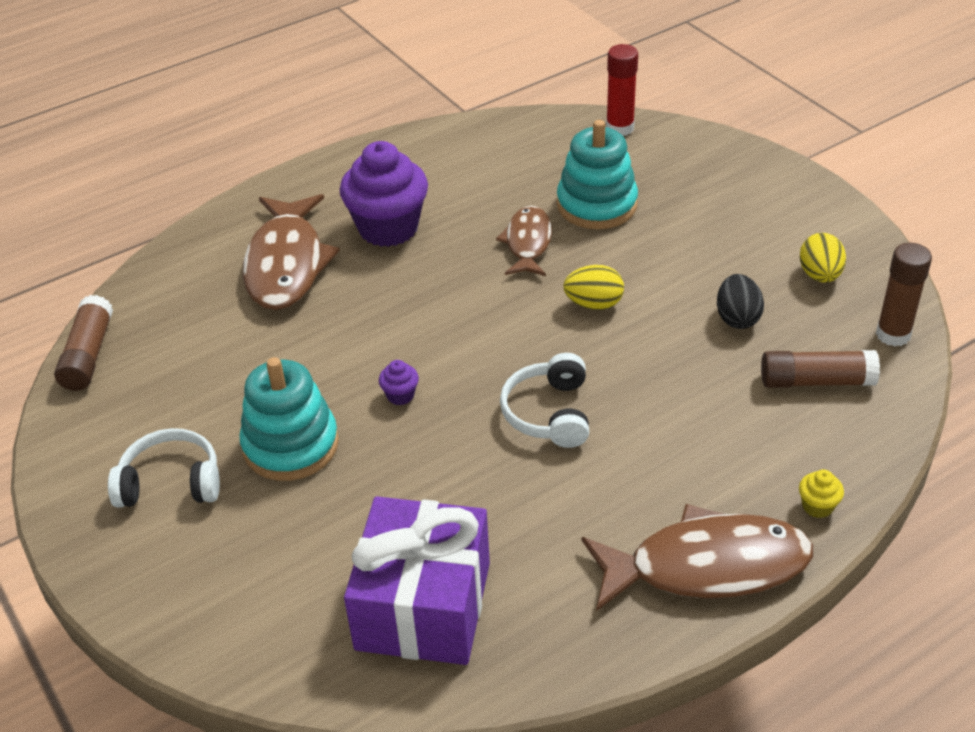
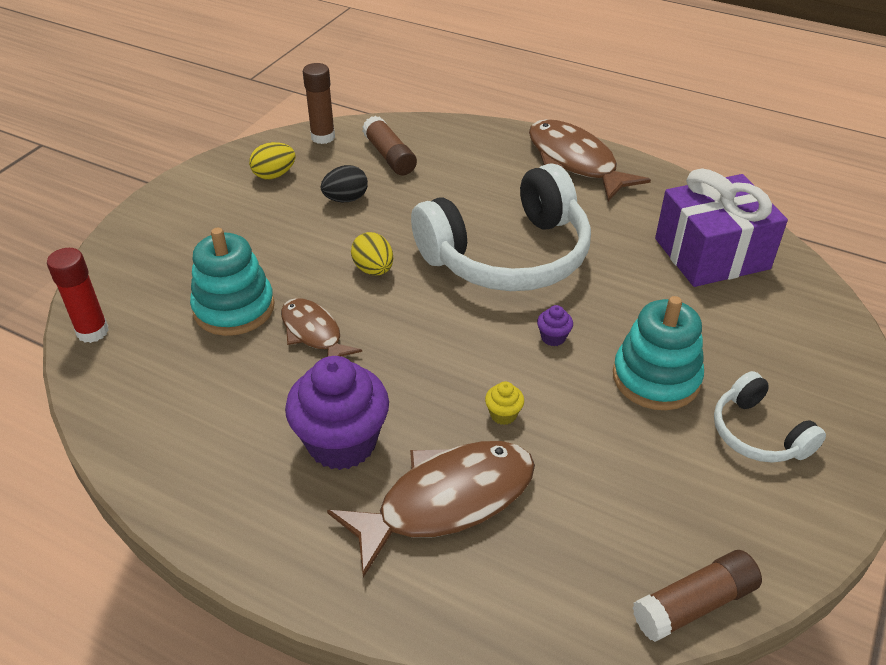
camera: 120 degrees left, 0 degrees up
brown fish [496,206,552,276] -> brown fish turned 75 degrees clockwise [281,298,362,356]
white headphones [500,353,589,448] -> white headphones [411,163,591,291], size x2.06
yellow cupcake [799,470,844,518] -> yellow cupcake moved to [485,382,524,425]

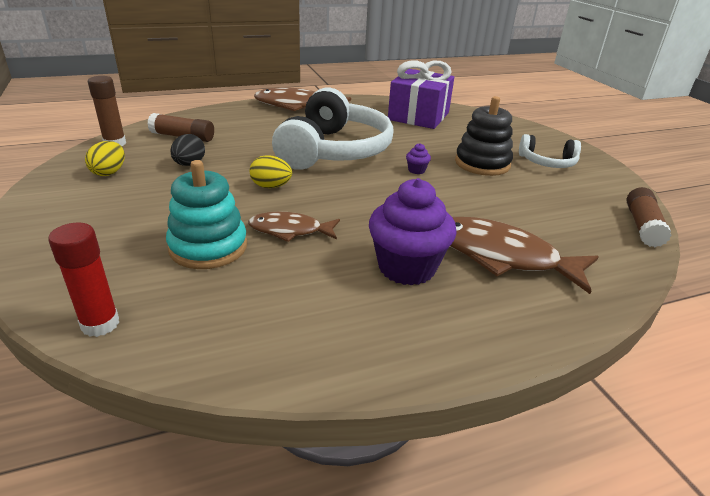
camera: 50 degrees left, 10 degrees down
brown fish [327,441,535,577] -> brown fish turned 75 degrees counterclockwise [450,217,599,294]
yellow cupcake [485,382,524,425] -> none
turquoise stacking toy [613,296,704,410] -> black stacking toy [455,96,513,176]

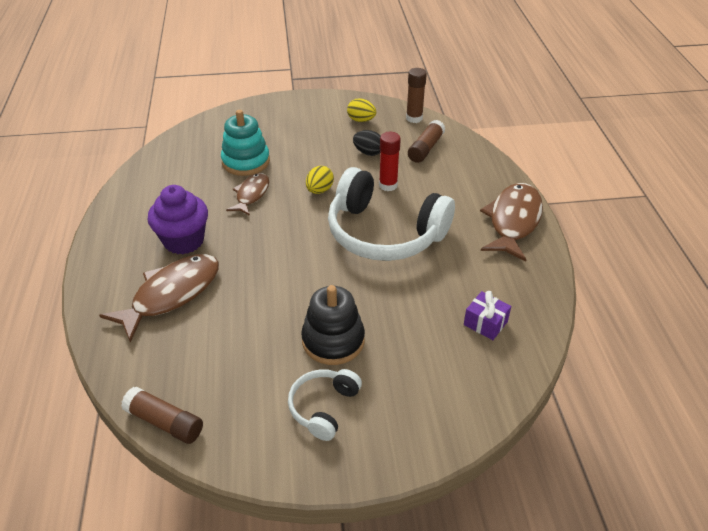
camera: 105 degrees right, 10 degrees up
red glue stick [48,222,119,337] -> red glue stick moved to [379,132,401,191]
purple gift [388,60,454,129] -> purple gift [464,291,511,340], size x0.48
purple cupcake [406,143,431,174] -> none

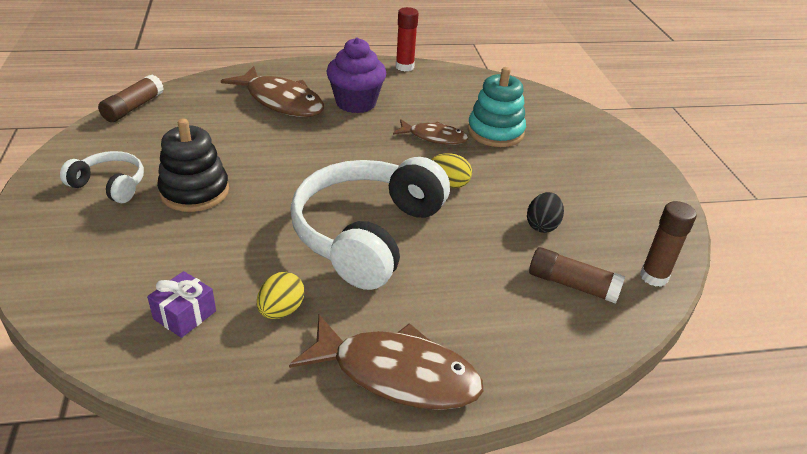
camera: 85 degrees right, 5 degrees down
yellow egg [347,98,376,122] -> yellow egg moved to [257,272,304,319]
red glue stick [379,132,401,191] -> red glue stick moved to [396,7,419,71]

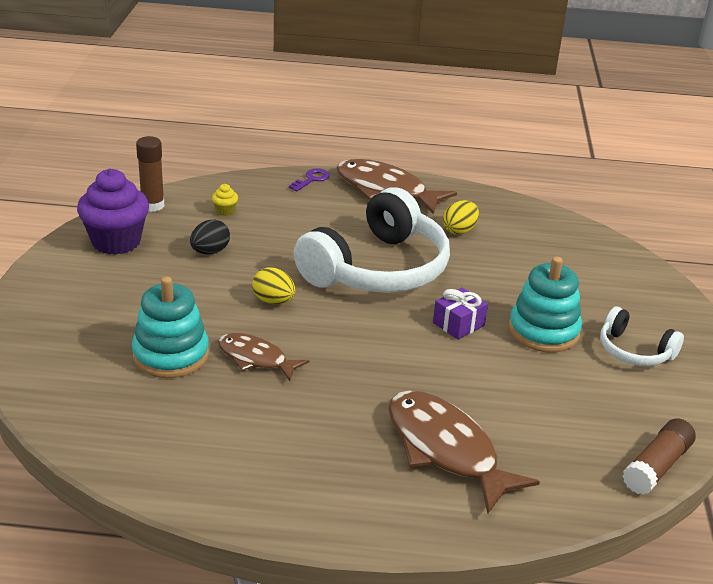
camera: 165 degrees left, 5 degrees down
purple gift [147,271,216,338] -> purple gift moved to [433,288,488,340]
black stacking toy [157,118,229,212] -> turquoise stacking toy [509,257,582,352]
purple cupcake [326,37,386,113] -> purple cupcake moved to [77,169,149,255]
red glue stick [396,7,419,71] -> none
brown glue stick [529,247,625,304] -> yellow cupcake [212,184,238,216]
none -> purple key [289,168,330,191]

